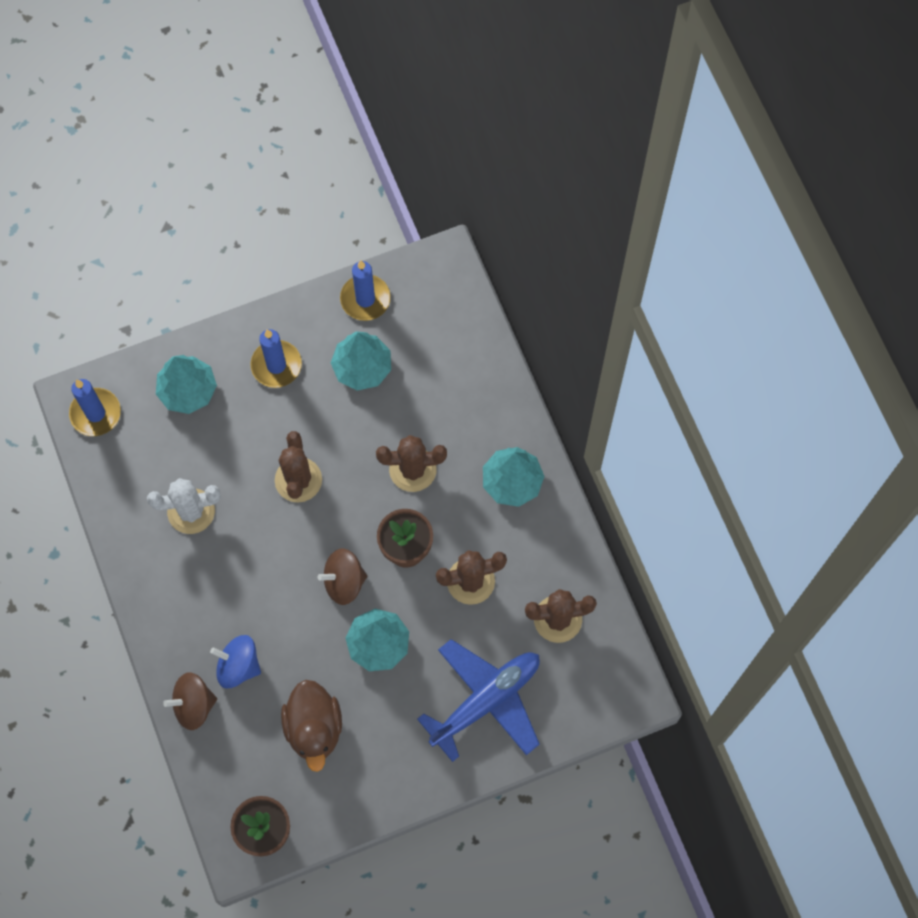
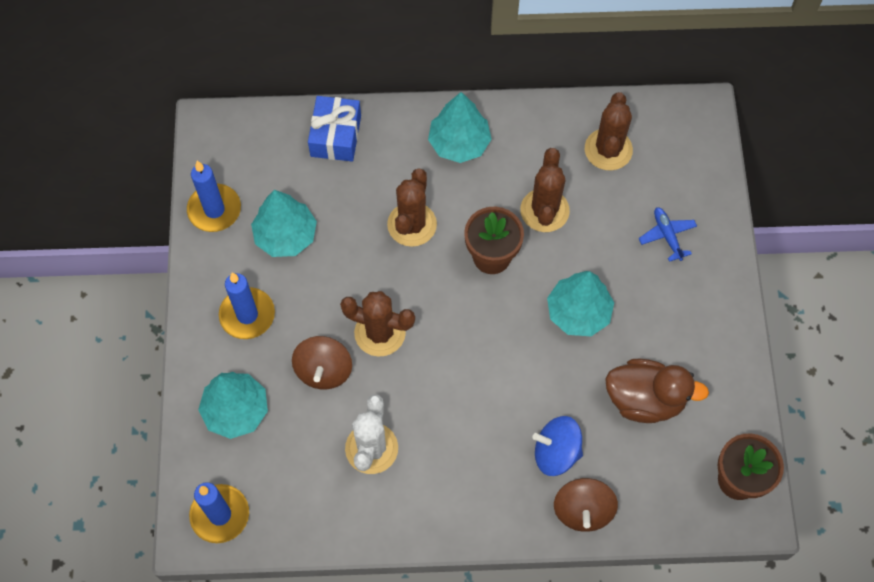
camera: 70 degrees left, 5 degrees down
blue spinning top [210,635,261,688] -> blue spinning top turned 60 degrees clockwise [532,416,583,476]
brown spinning top [318,548,367,605] -> brown spinning top moved to [292,336,352,389]
blue plane [417,639,540,762] -> blue plane [639,207,697,262], size x0.44
none -> blue gift [308,96,361,161]

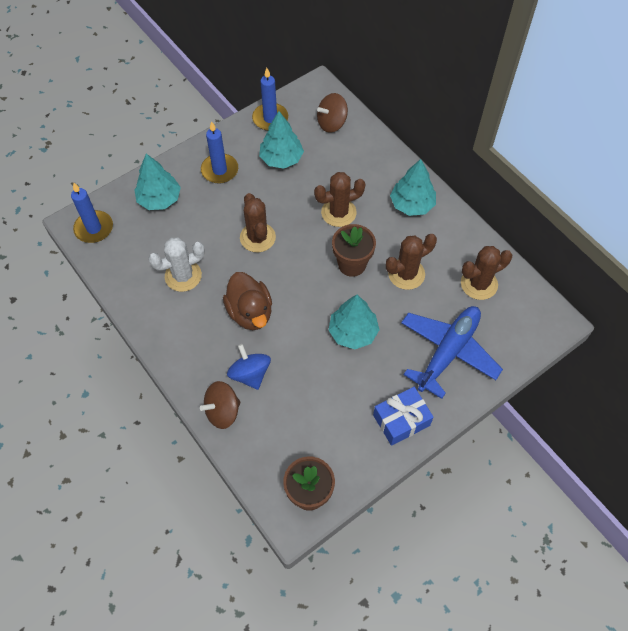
camera: 55 degrees right, 5 degrees down
brown spinning top [292,336,352,389] -> brown spinning top moved to [317,93,348,133]
blue gift [308,96,361,161] -> blue gift moved to [373,387,434,446]
brown duck [605,359,709,423] -> brown duck moved to [223,272,272,330]
blue plane [639,207,697,262] -> blue plane [401,306,503,399], size x2.29

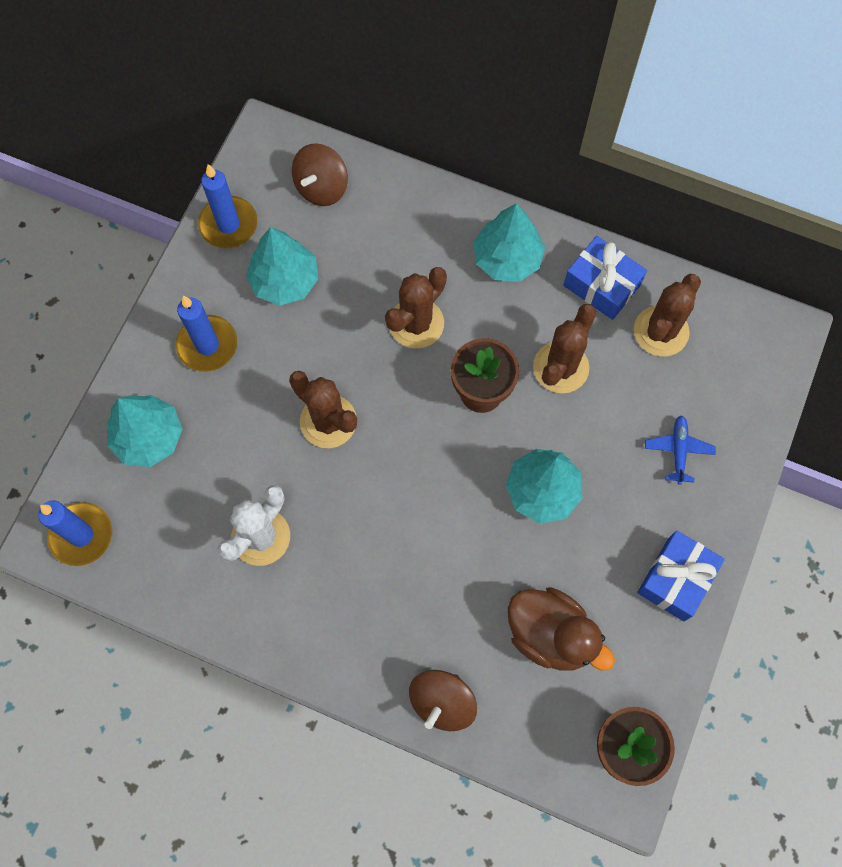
camera: 30 degrees left, 10 degrees up
brown duck [223,272,272,330] -> brown duck moved to [508,587,615,670]
blue spinning top [227,344,271,390] -> none
blue plane [401,306,503,399] -> blue plane [645,415,716,484], size x0.44
none -> blue gift [563,236,647,320]

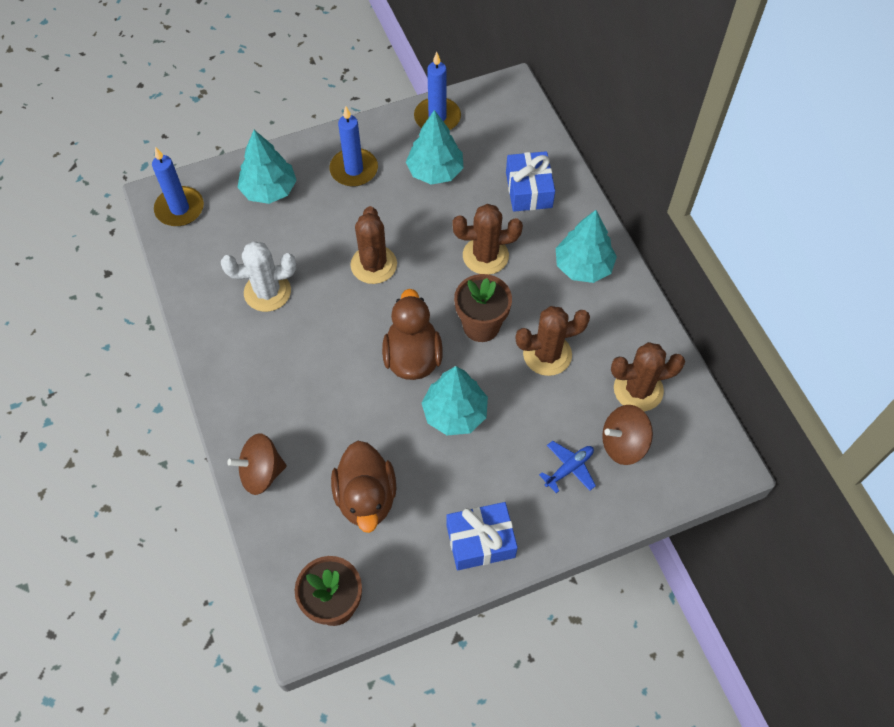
camera: 45 degrees right, 10 degrees down
brown spinning top [292,143,348,206] -> brown spinning top moved to [602,405,653,465]
blue gift [563,236,647,320] -> blue gift moved to [506,151,555,212]
none -> brown duck [382,289,443,380]

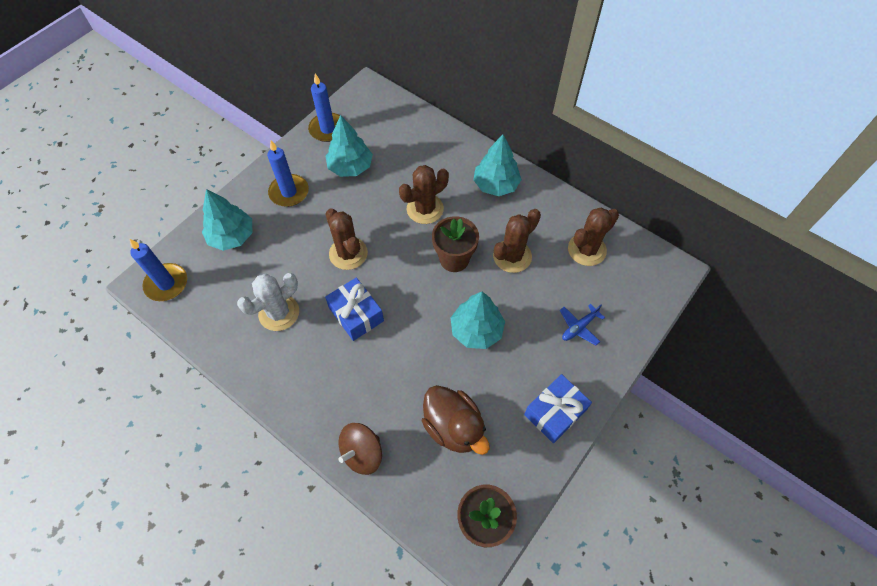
camera: 30 degrees left, 0 degrees up
brown duck [382,289,443,380] -> none
blue gift [506,151,555,212] -> blue gift moved to [325,278,384,341]
blue plane [539,441,596,493] -> blue plane turned 150 degrees counterclockwise [560,304,605,346]
brown spinning top [602,405,653,465] -> none

